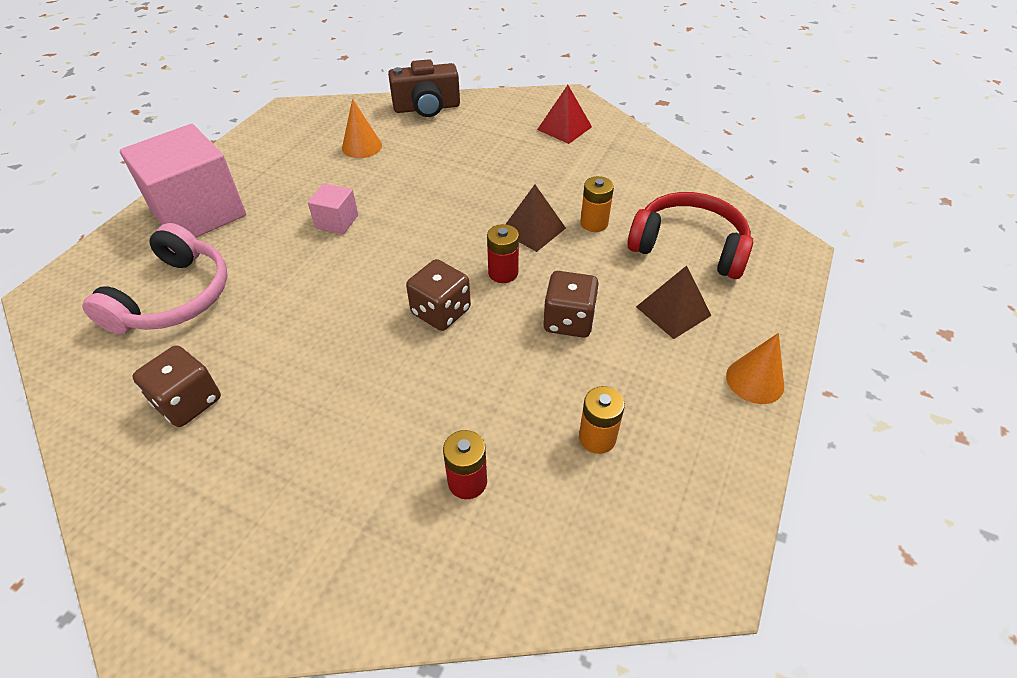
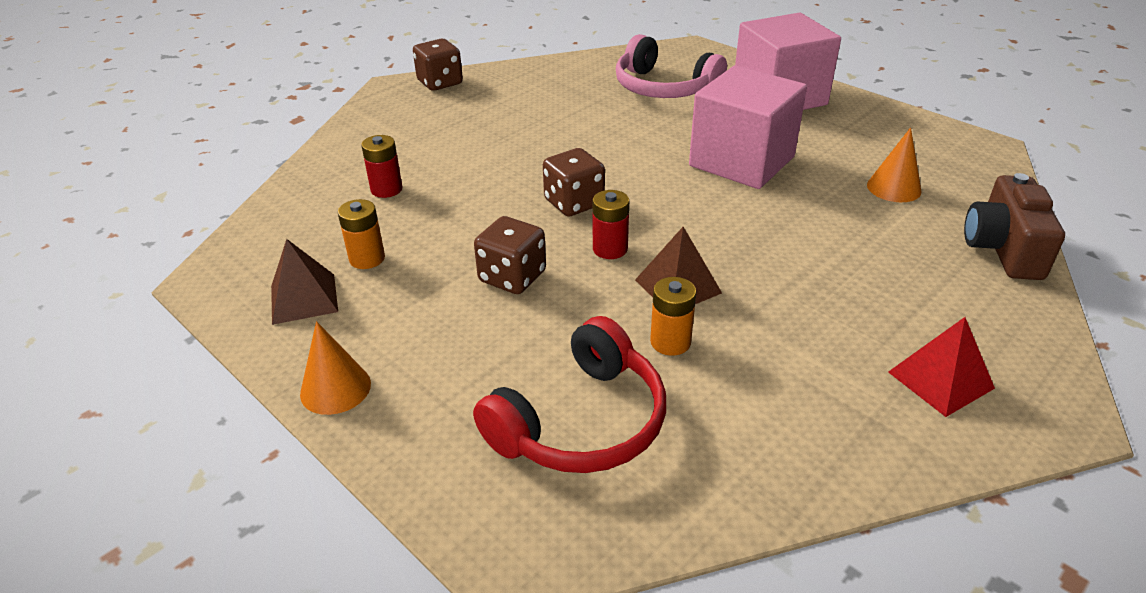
camera: 110 degrees right, 10 degrees down
brown dice [132,345,221,427] -> brown dice moved to [413,39,463,91]
pink cube [308,183,358,234] -> pink cube [689,65,807,189], size x2.23
brown pyramid [636,266,712,339] -> brown pyramid moved to [271,239,338,325]

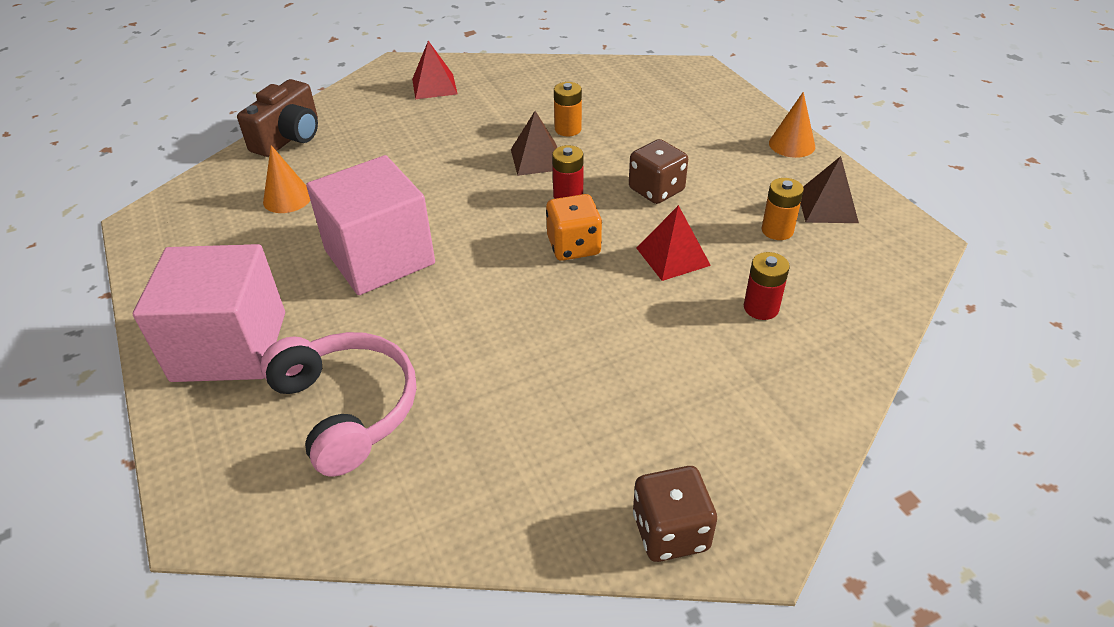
camera: 160 degrees left, 5 degrees up
red headphones [473,316,666,473] -> none
brown dice [543,148,605,216] -> orange dice [546,194,602,261]
none -> red pyramid [637,205,711,281]

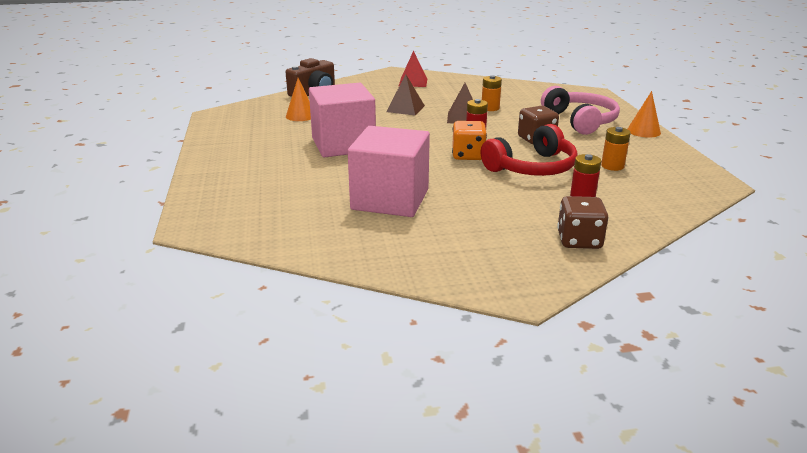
camera: 15 degrees right, 15 degrees down
pink cube [133,244,285,382] -> pink cube moved to [348,126,430,217]
pink headphones [261,332,416,477] -> pink headphones moved to [541,86,620,135]
brown dice [633,466,717,562] -> brown dice moved to [557,196,608,249]
red pyramid [637,205,711,281] -> red headphones [481,124,578,176]
brown pyramid [801,156,859,223] -> brown pyramid moved to [386,74,425,116]

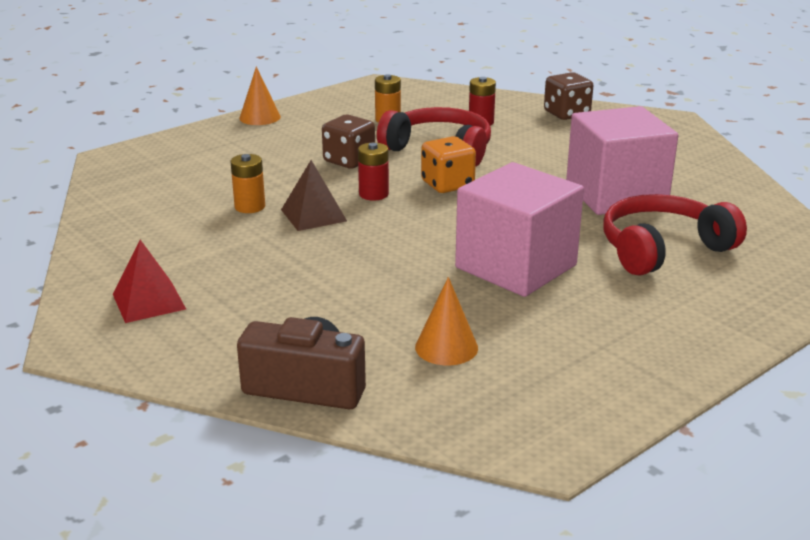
camera: 120 degrees left, 0 degrees up
brown pyramid [386,74,425,116] -> none
pink headphones [541,86,620,135] -> none
none -> red headphones [603,194,747,276]

